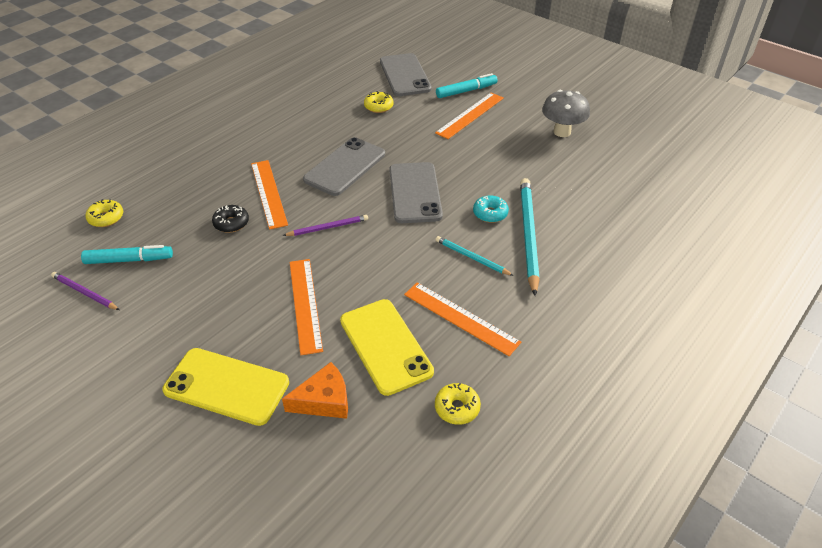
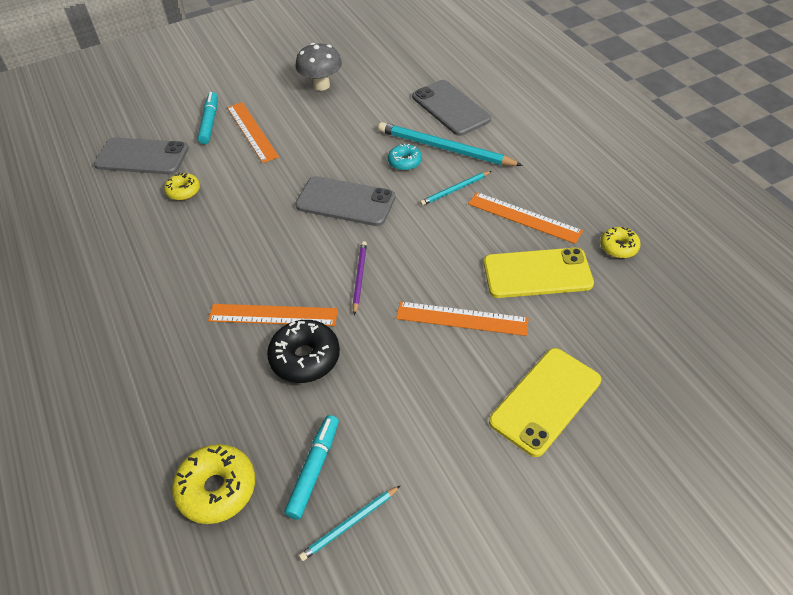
camera: 65 degrees left, 5 degrees up
purple pencil [51,272,120,310] -> turquoise pencil [299,485,401,561]
yellow donut [85,199,123,227] -> yellow donut [172,444,255,524], size x1.66
black donut [212,205,249,233] -> black donut [267,320,340,383], size x1.66
orange cheese [282,362,348,419] -> none
grey phone [303,137,385,196] -> grey phone moved to [412,80,491,136]
orange ruler [404,282,521,356] -> orange ruler turned 60 degrees clockwise [468,192,583,244]

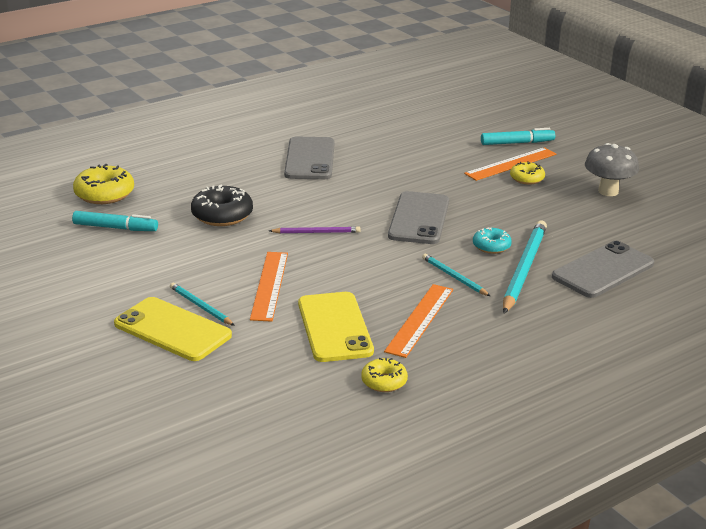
camera: 80 degrees right, 20 degrees down
grey phone [94,137,189,174] -> grey phone moved to [284,137,335,179]
yellow donut [164,173,200,200] -> yellow donut moved to [510,161,545,185]
orange ruler [208,304,338,326] -> none
turquoise pencil [299,485,401,561] -> turquoise pencil moved to [170,283,235,326]

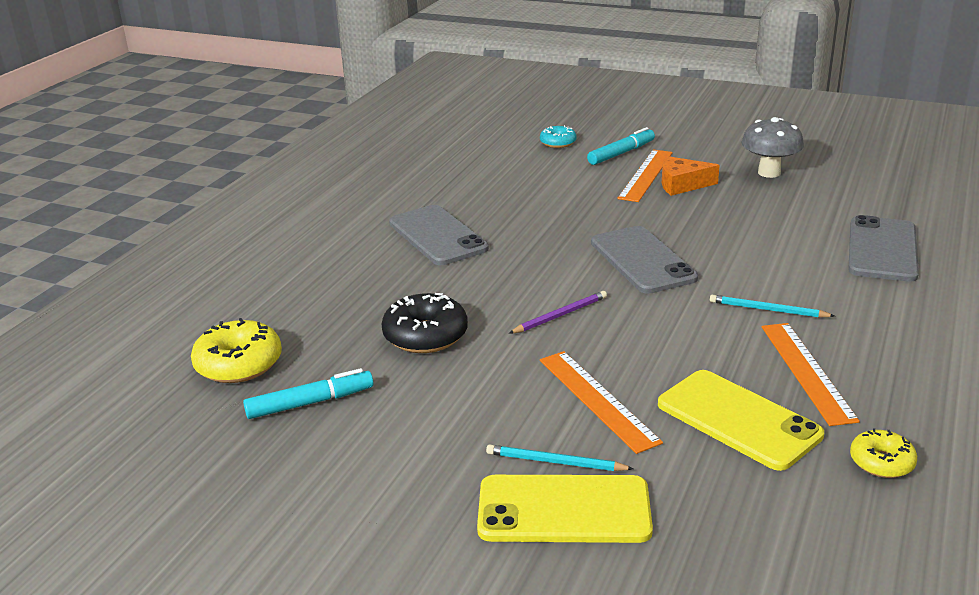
camera: 30 degrees left, 0 degrees up
turquoise donut [473,227,512,254] -> turquoise donut moved to [540,125,577,148]
turquoise pencil [503,220,547,314] -> none
yellow donut [510,161,545,185] -> orange cheese [662,156,720,196]

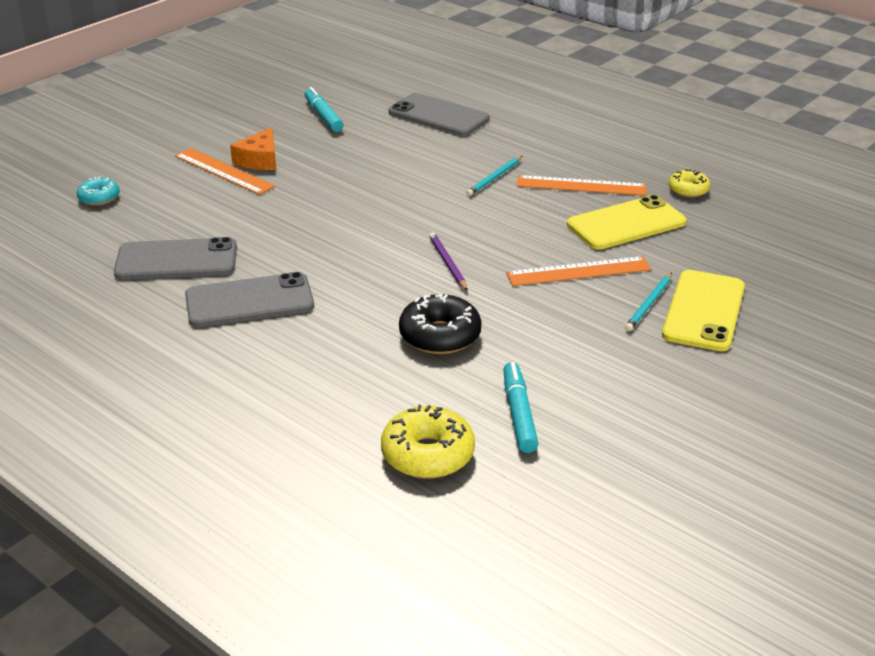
camera: 75 degrees left, 5 degrees up
turquoise marker [587,127,655,165] -> turquoise marker moved to [305,87,344,132]
grey phone [591,226,698,294] -> grey phone moved to [114,237,237,280]
grey mushroom [741,117,804,178] -> none

